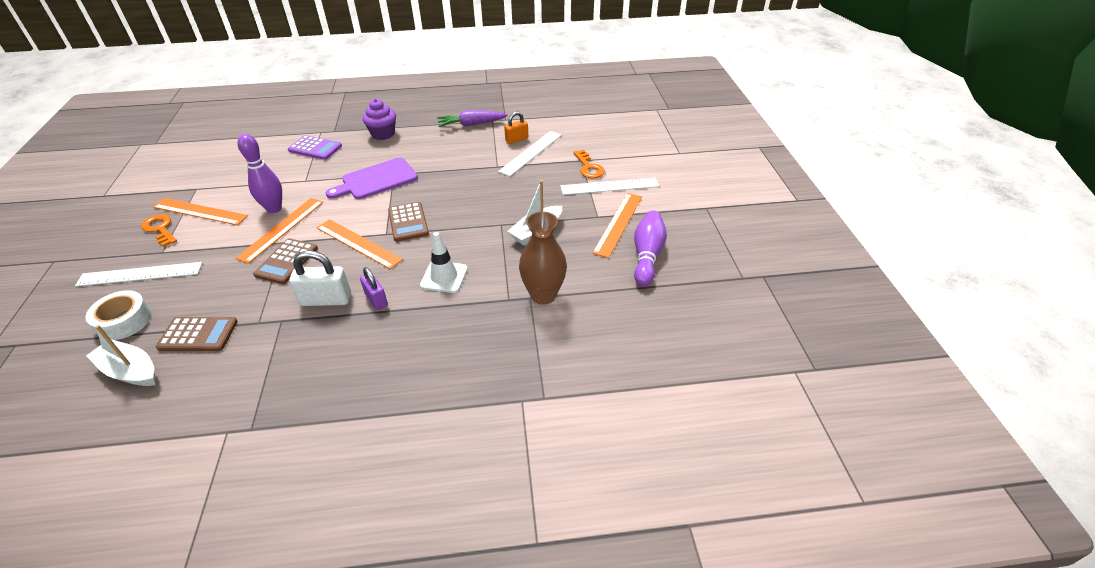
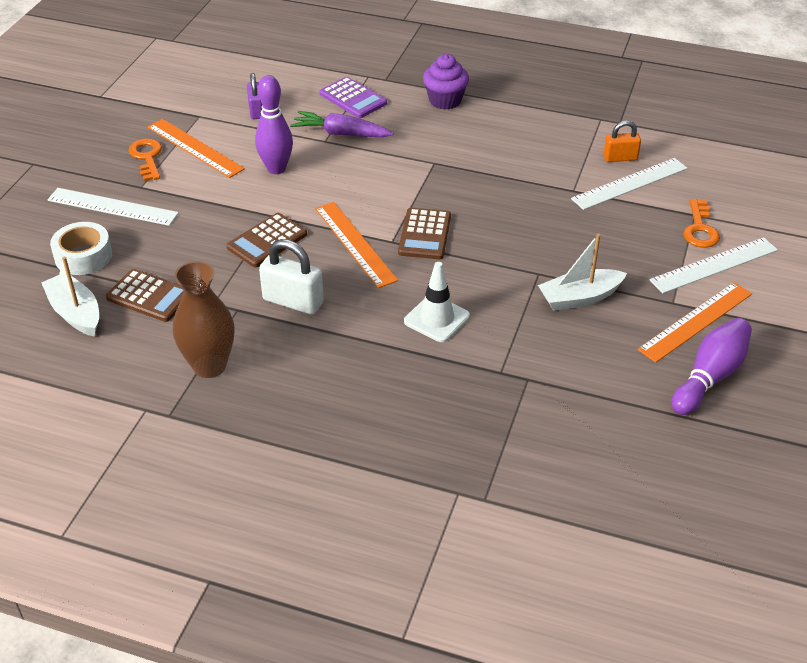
camera: 25 degrees right, 0 degrees up
orange ruler [235,198,323,264] -> none
purple cutting board [326,158,418,199] -> none
purple padlock [360,267,388,310] -> purple padlock moved to [247,73,262,119]
purple carrot [437,110,508,127] -> purple carrot moved to [290,111,393,137]
brown vase [519,211,567,305] -> brown vase moved to [173,261,235,378]
white ruler [561,178,659,195] -> white ruler turned 45 degrees counterclockwise [649,237,778,293]

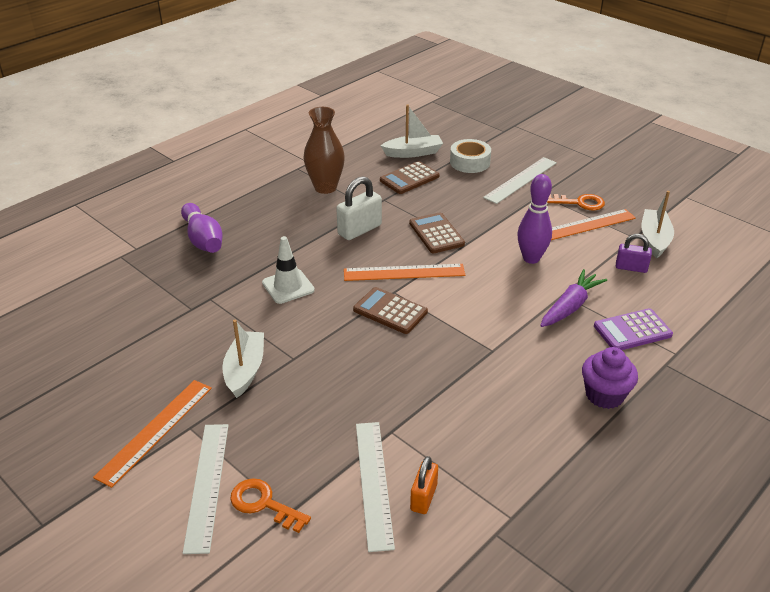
camera: 115 degrees right, 5 degrees down
orange ruler [637,282,752,363] -> orange ruler turned 45 degrees clockwise [93,380,212,488]
purple bowling pin [672,318,752,415] -> purple bowling pin moved to [181,203,222,253]
none -> white boat [641,191,674,258]

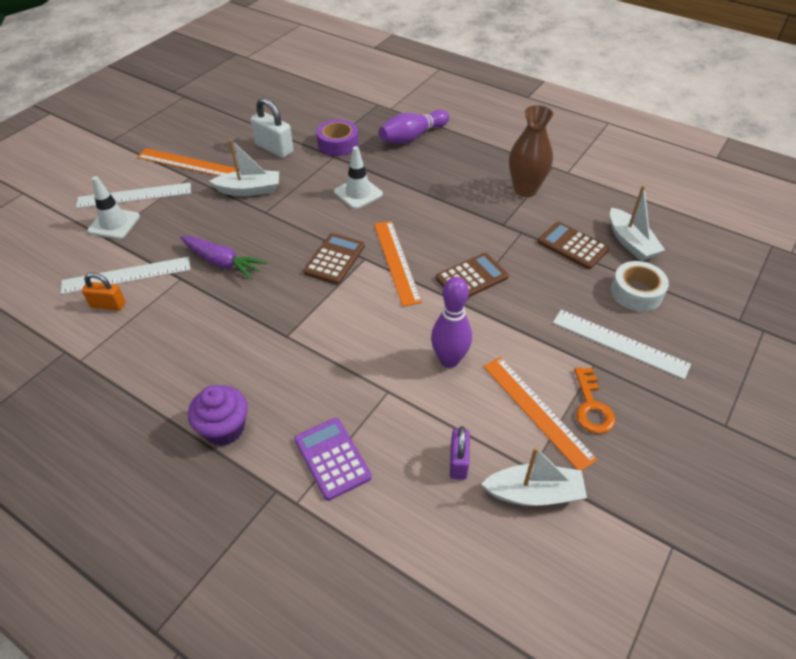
camera: 80 degrees right, 10 degrees up
orange key [230,478,311,533] -> white traffic cone [88,176,140,239]
white padlock [336,176,382,240] -> white padlock moved to [250,98,293,158]
purple carrot [540,269,607,327] -> purple carrot moved to [180,236,267,280]
none -> purple tape [317,119,358,156]

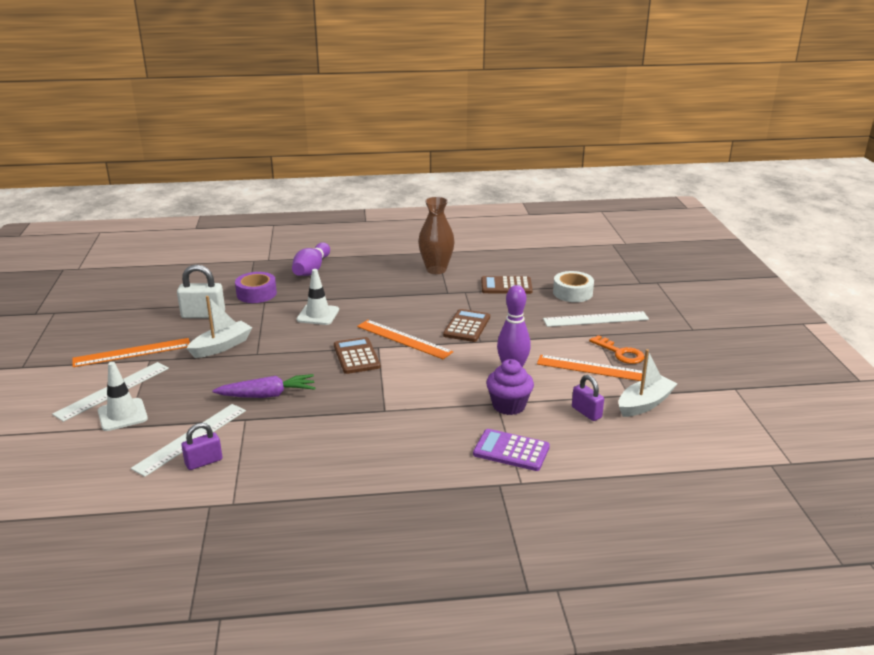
camera: 40 degrees left, 20 degrees down
orange padlock [82,273,125,311] -> purple padlock [181,423,222,470]
purple cupcake [188,385,248,446] -> purple cupcake moved to [486,359,534,415]
white boat [610,185,665,261] -> none

